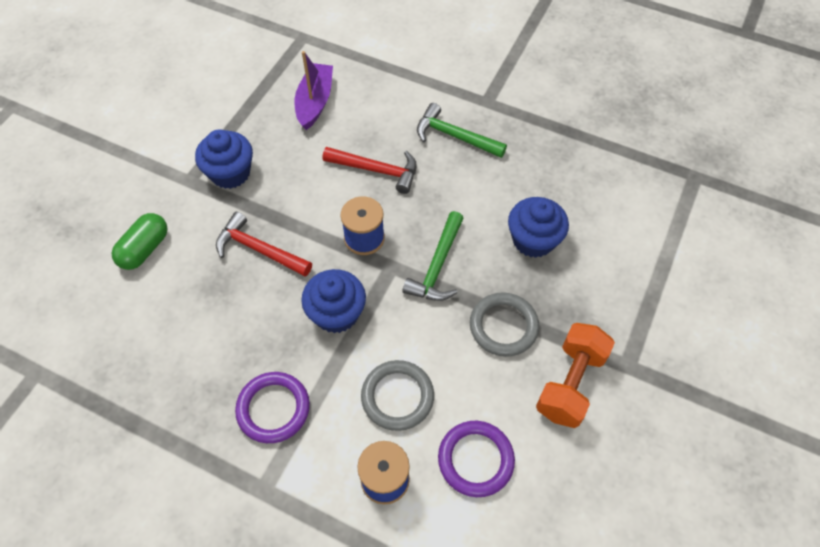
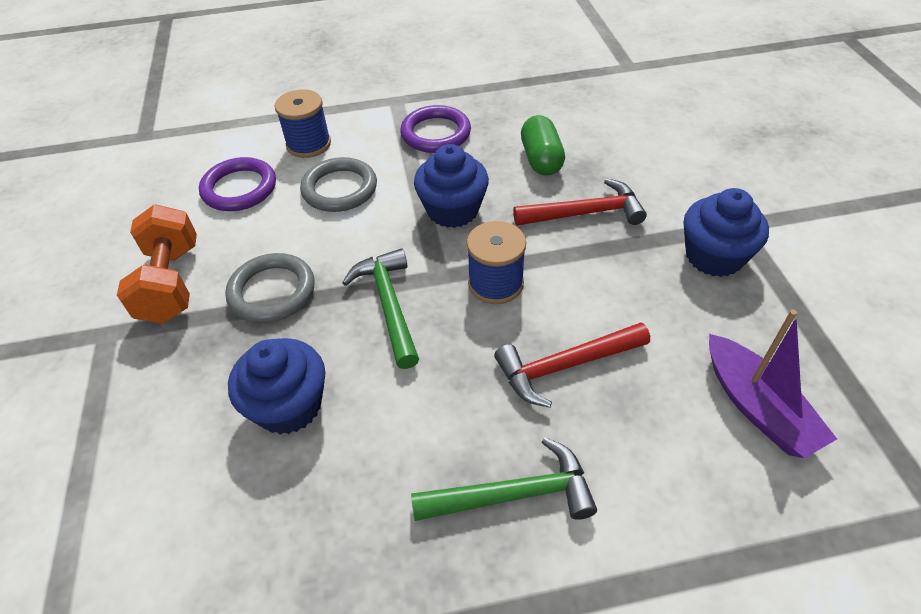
camera: 145 degrees right, 10 degrees down
green capsule [112,213,168,270] -> green capsule moved to [521,115,565,176]

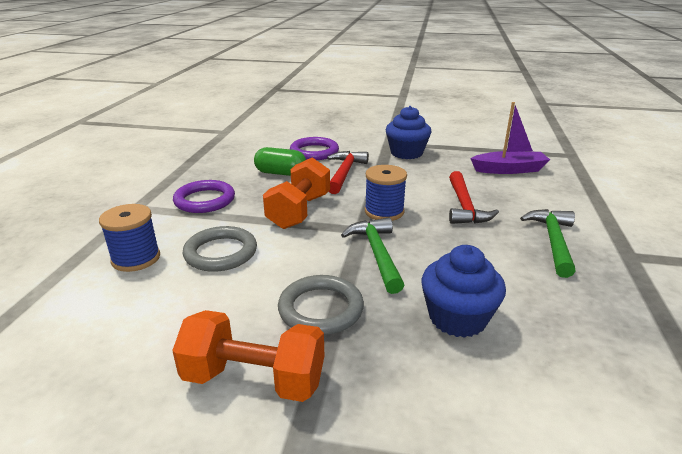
camera: 70 degrees left, 20 degrees down
purple ring [199,157,276,211] -> purple ring moved to [290,137,339,160]
green hammer [342,248,419,369] -> green hammer turned 75 degrees clockwise [341,218,404,294]
blue cupcake [414,144,489,228] -> orange dumbbell [263,157,330,229]

